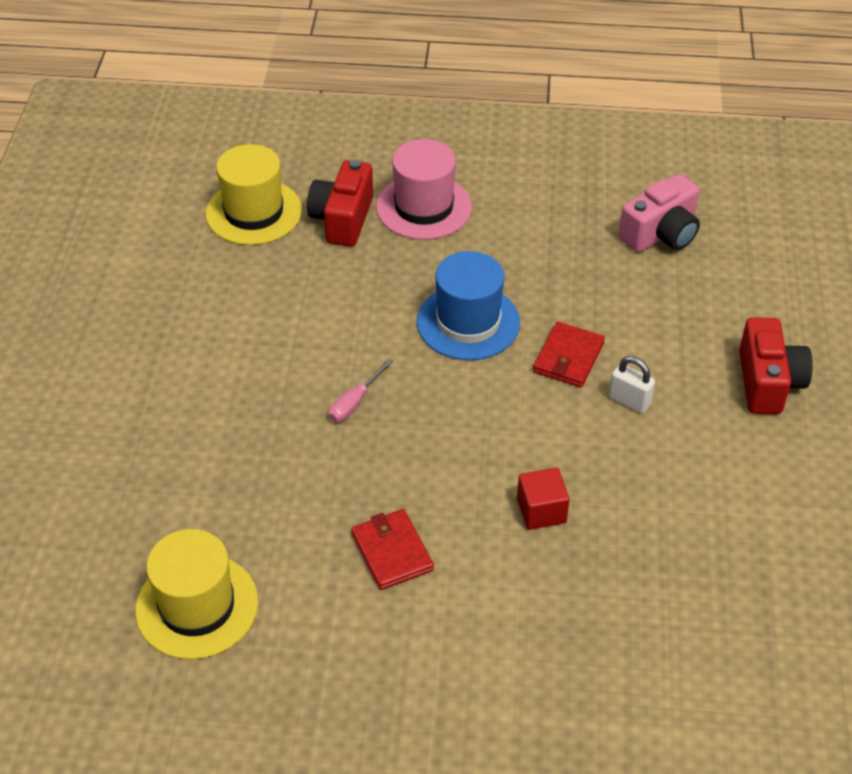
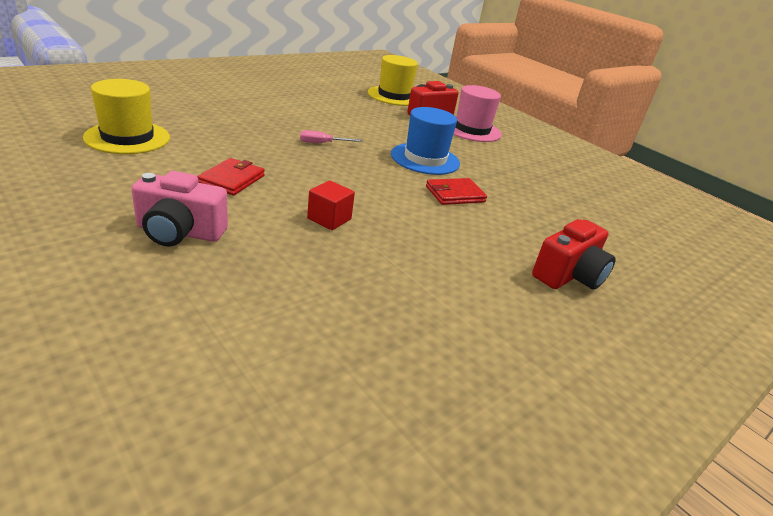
camera: 40 degrees right, 15 degrees down
white padlock [609,356,655,413] -> none
pink camera [619,174,700,252] -> pink camera moved to [131,171,228,246]

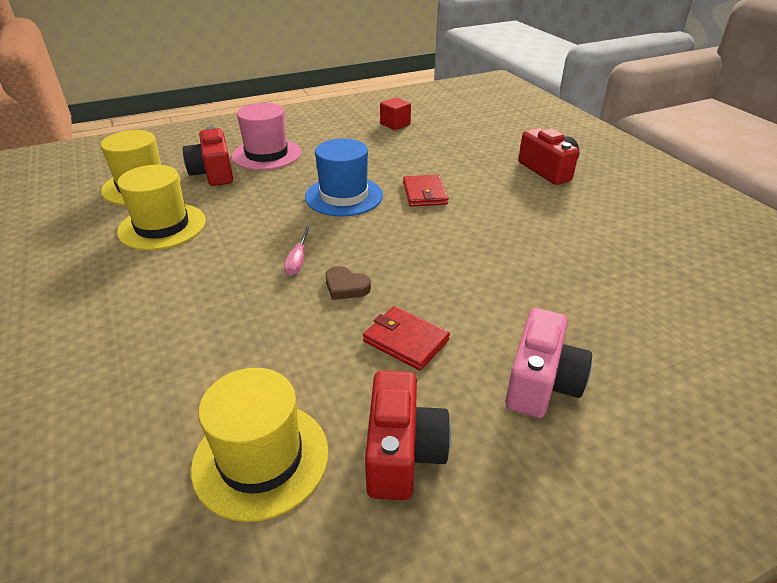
camera: 70 degrees left, 5 degrees up
red cube [307,180,355,230] -> red cube moved to [380,97,411,130]
none -> yellow hat [117,165,206,250]
none -> brown heart [326,266,371,300]
none -> red camera [365,371,451,500]

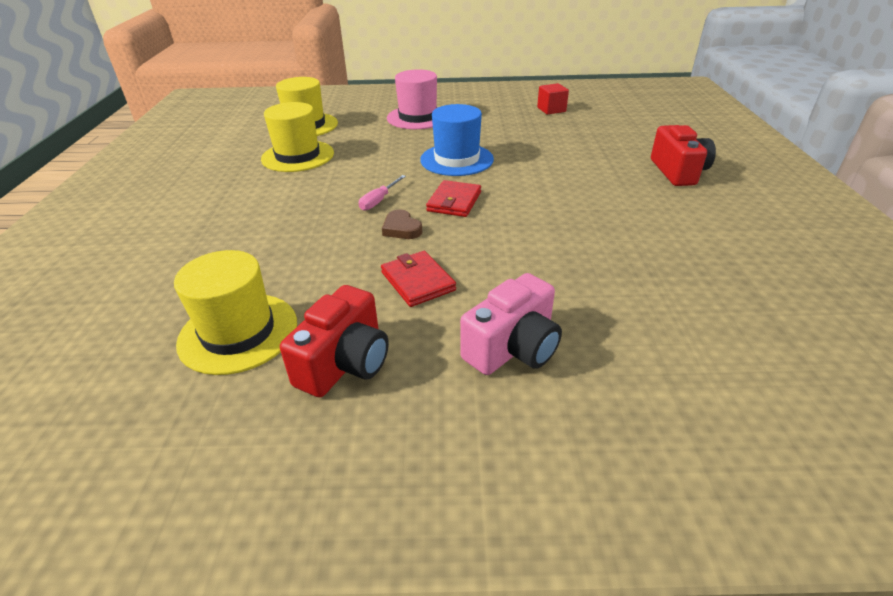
camera: 25 degrees right, 0 degrees up
red camera [183,126,233,186] -> none
red wallet [403,175,449,206] -> red wallet moved to [426,180,481,217]

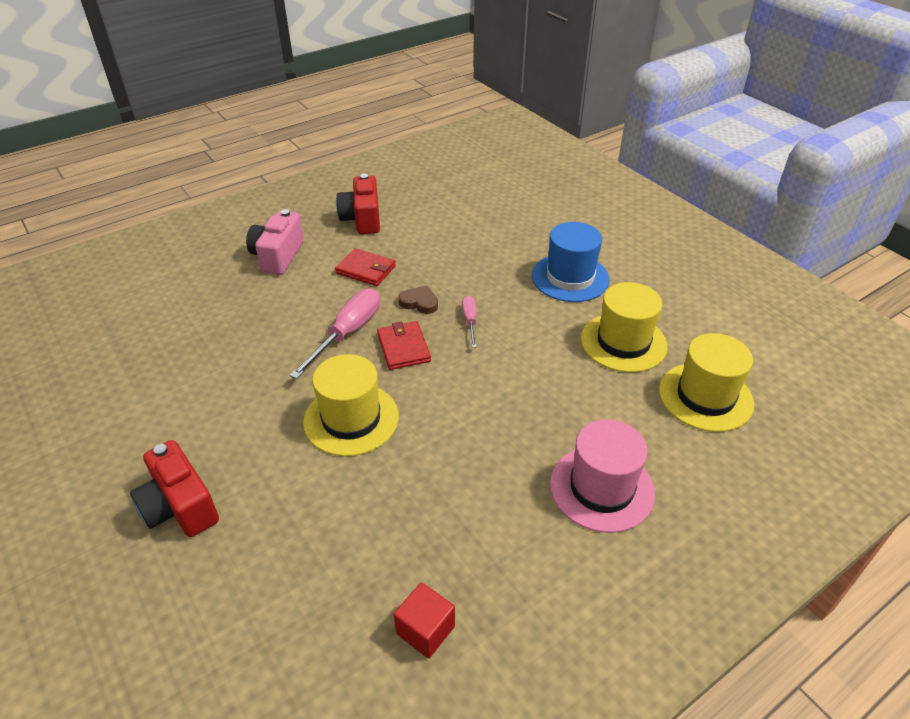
camera: 145 degrees right, 5 degrees up
yellow hat [174,250,297,375] -> yellow hat moved to [303,354,399,456]
blue hat [420,104,494,176] -> blue hat moved to [532,222,610,302]
none -> pink screwdriver [289,289,380,379]

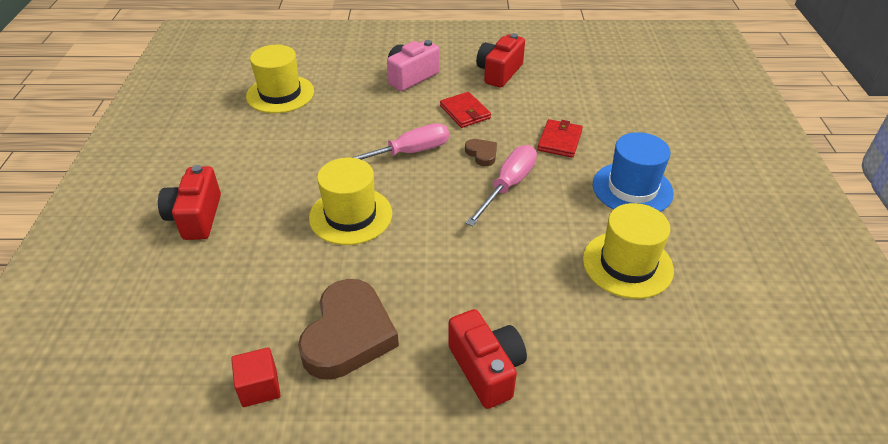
camera: 35 degrees right, 0 degrees up
red wallet [377,321,431,370] -> red wallet moved to [537,119,583,158]
pink screwdriver [462,296,477,348] -> pink screwdriver [466,145,537,226], size x1.84
pink hat [550,420,655,533] -> red camera [448,309,527,409]
yellow hat [659,333,754,432] -> yellow hat moved to [246,45,314,113]
none -> brown heart [298,279,399,380]

